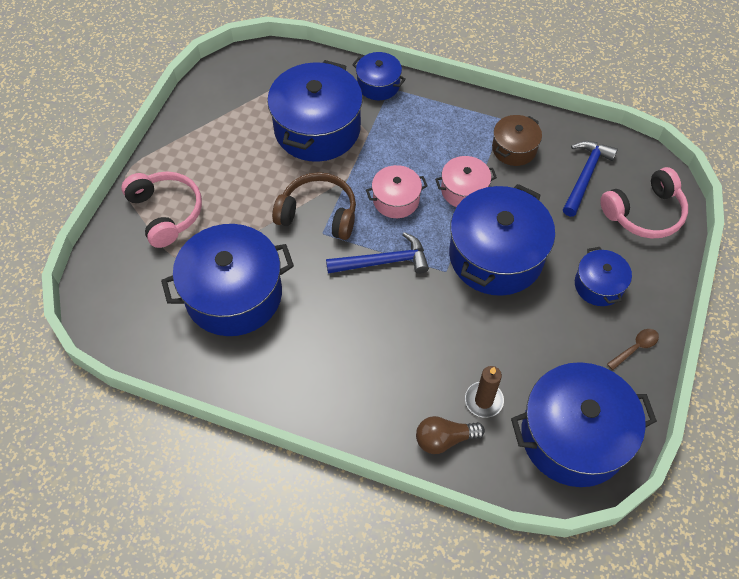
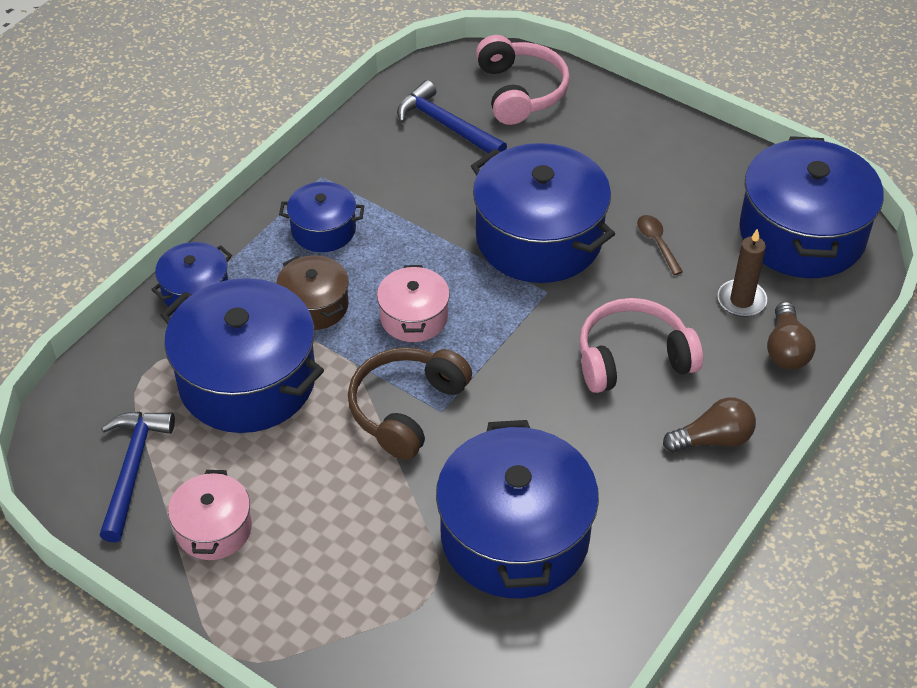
camera: 75 degrees left, 10 degrees down
pink headphones [121,172,202,248] -> pink headphones moved to [579,298,703,393]
blue hammer [326,232,429,274] -> blue hammer moved to [99,412,175,543]
pink pot [435,156,497,207] -> pink pot moved to [168,470,252,560]
brown pot [492,115,542,166] -> brown pot moved to [276,255,349,330]
blue pot [575,247,632,306] -> blue pot moved to [279,182,364,252]
brown spoon [607,329,659,370] -> brown spoon moved to [637,215,683,275]
none -> brown light bulb [663,397,756,452]

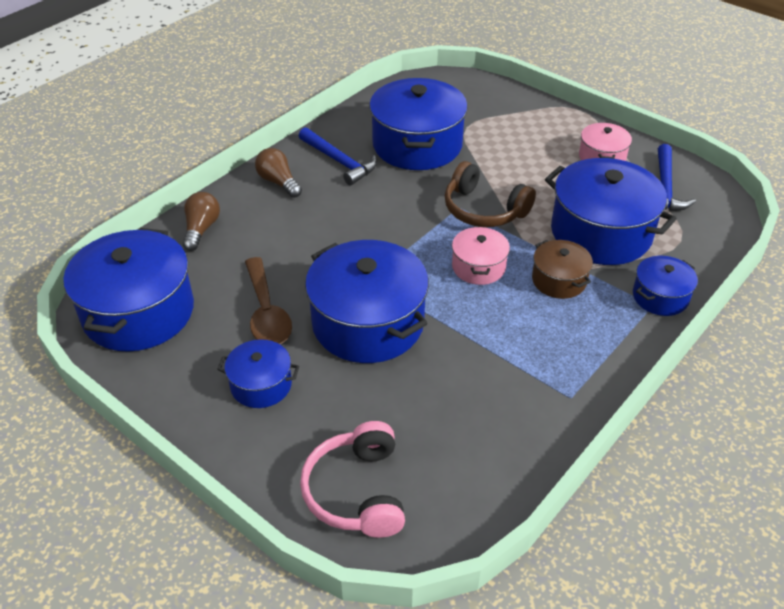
camera: 175 degrees left, 5 degrees down
blue pot [279,182,364,252] -> blue pot moved to [217,340,299,408]
brown headphones [348,347,472,460] -> brown headphones turned 90 degrees clockwise [445,161,536,227]
blue hammer [397,80,507,153] -> blue hammer moved to [299,127,377,185]
pink headphones [579,298,703,393] -> none
brown spoon [637,215,683,275] -> brown spoon [245,257,292,344], size x1.90
brown light bulb [663,397,756,452] -> brown light bulb turned 60 degrees clockwise [255,148,302,198]
brown candle [718,229,767,317] -> none

